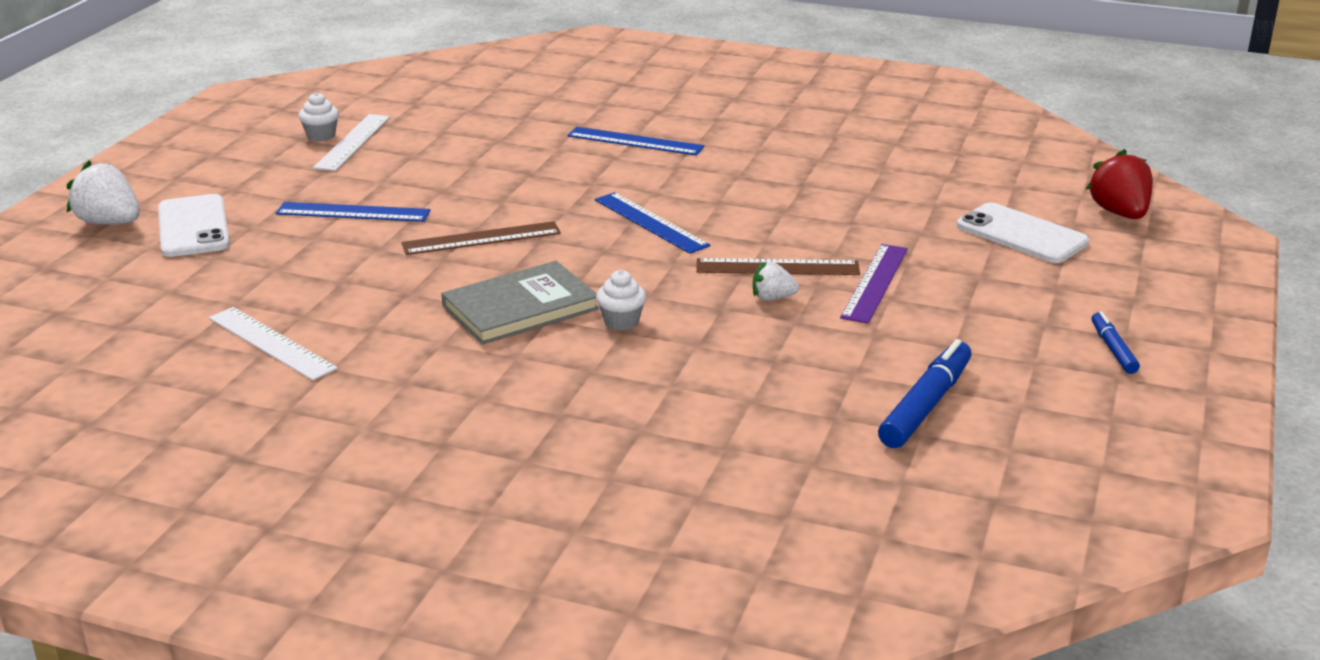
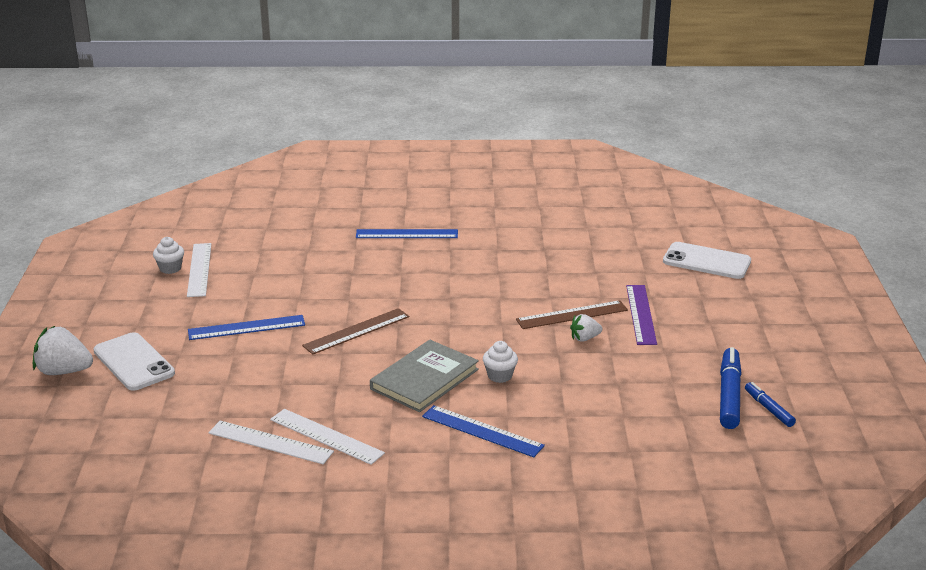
camera: 20 degrees left, 0 degrees up
blue ruler [595,192,710,254] -> blue ruler moved to [422,405,545,457]
red strawberry [1086,149,1153,219] -> none
blue marker [1091,311,1140,374] -> blue marker moved to [745,382,796,427]
none -> white ruler [270,409,385,465]

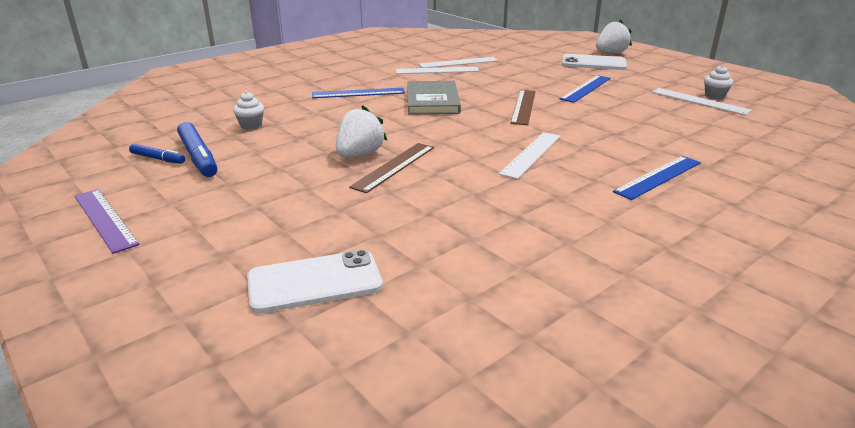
camera: 140 degrees right, 0 degrees up
white cupcake [483,341,518,383] -> white cupcake moved to [233,92,264,130]
white strawberry [570,314,602,342] -> white strawberry [336,105,388,157], size x1.73
purple ruler [626,285,657,345] -> purple ruler moved to [75,189,139,254]
none -> white ruler [499,132,560,179]

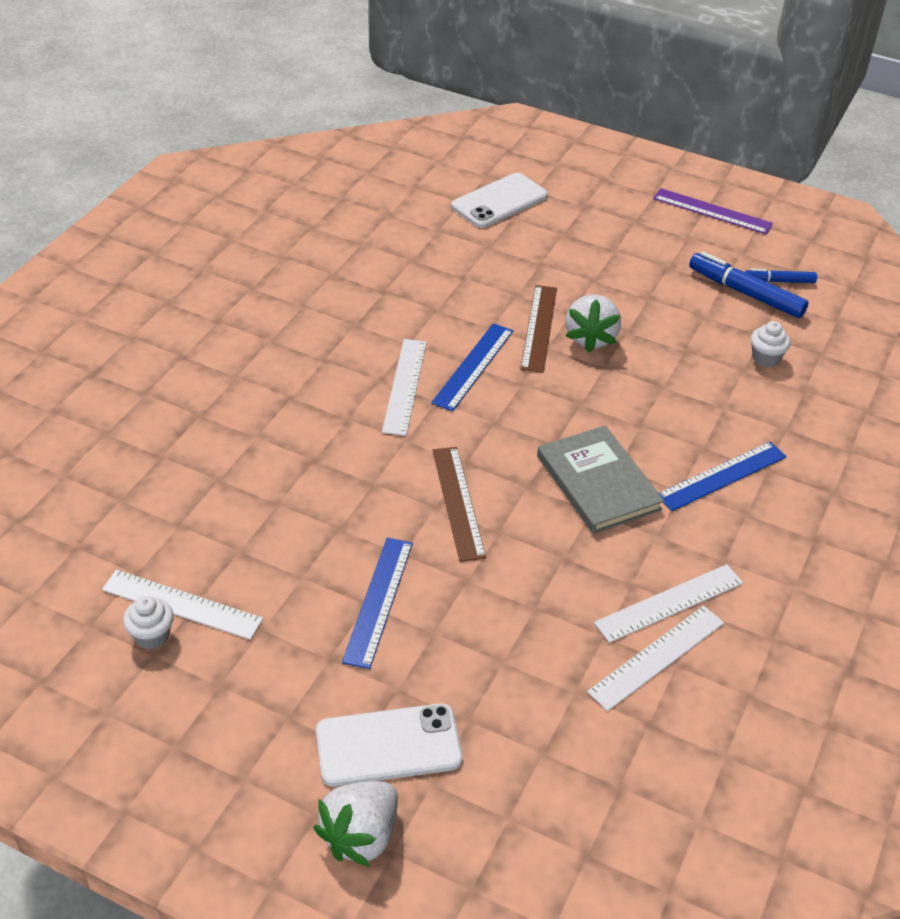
camera: 155 degrees right, 15 degrees up
blue ruler [613,156,701,200] -> blue ruler moved to [431,323,513,411]

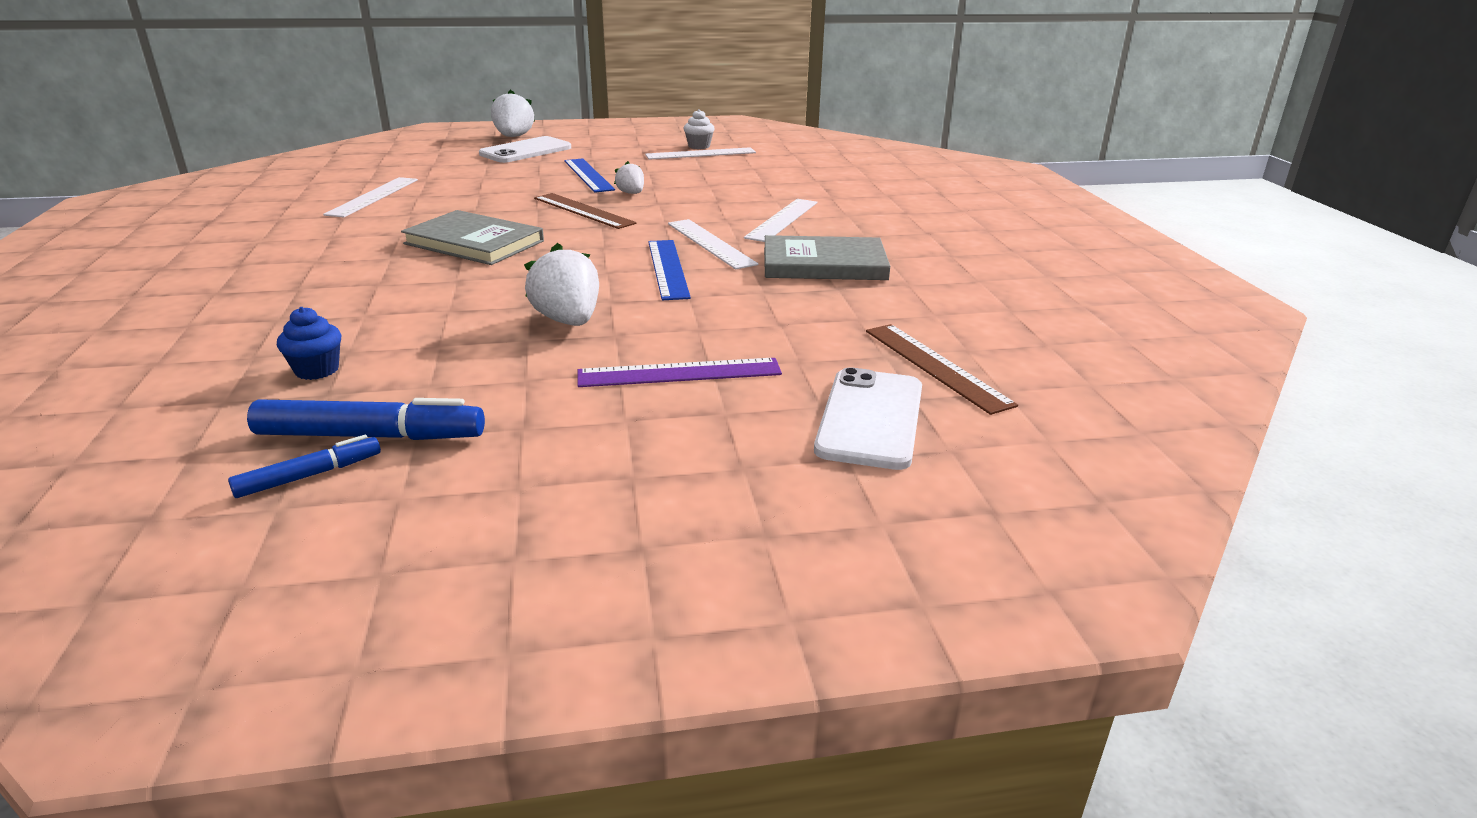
camera: 145 degrees right, 15 degrees down
brown ruler [520,285,557,373] -> brown ruler moved to [866,324,1018,415]
white ruler [594,564,743,643] -> white ruler moved to [744,199,817,242]
purple ruler [653,188,773,234] -> purple ruler moved to [577,358,782,387]
blue ruler [659,441,787,511] -> none
white cupcake [751,321,791,367] -> blue cupcake [277,307,341,380]
none -> white strawberry [614,161,644,194]
none -> grey book [764,235,890,280]

